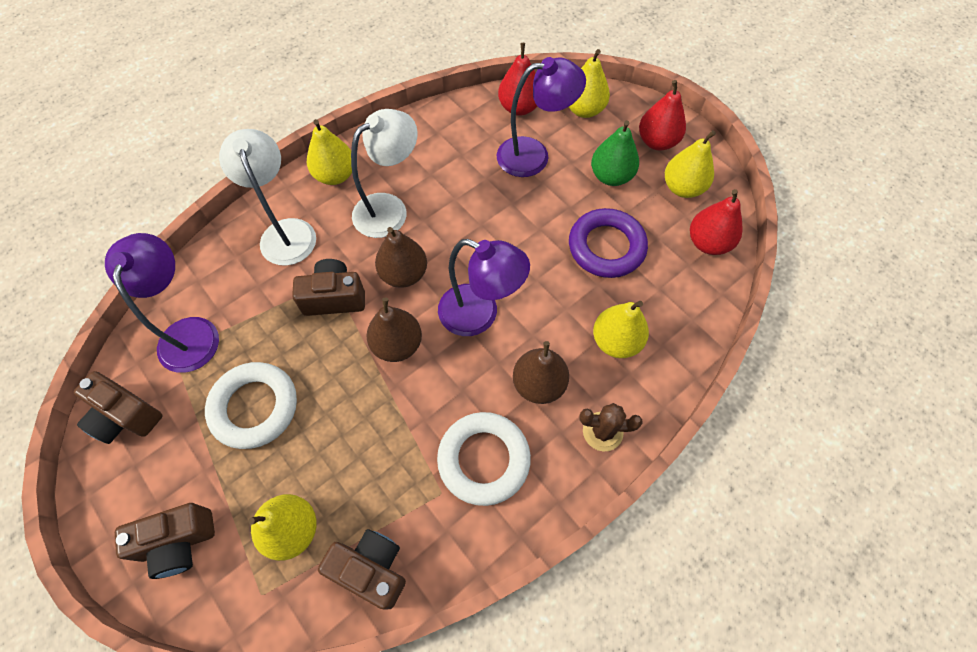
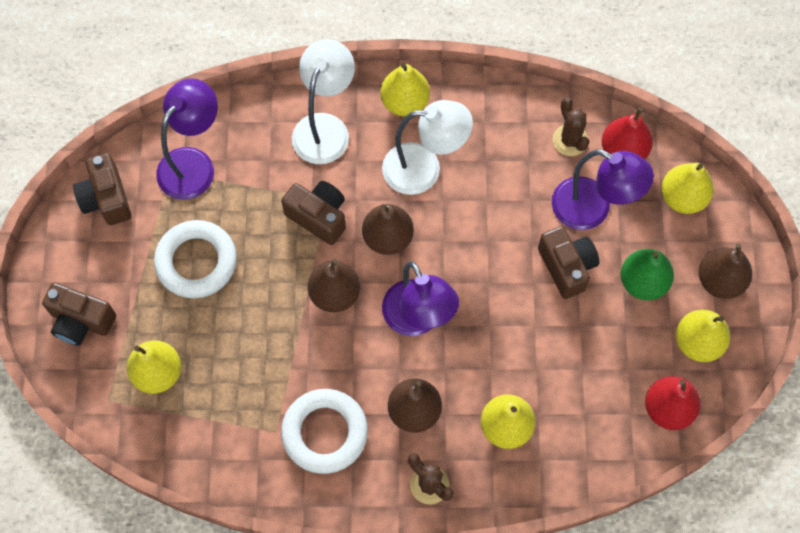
camera: 40 degrees right, 5 degrees up
brown camera [318,529,406,609] -> brown camera moved to [538,226,599,299]
purple ring [569,208,648,278] -> none
red pear [639,80,686,151] -> brown pear [699,244,752,299]
none -> brown cactus [553,97,589,156]

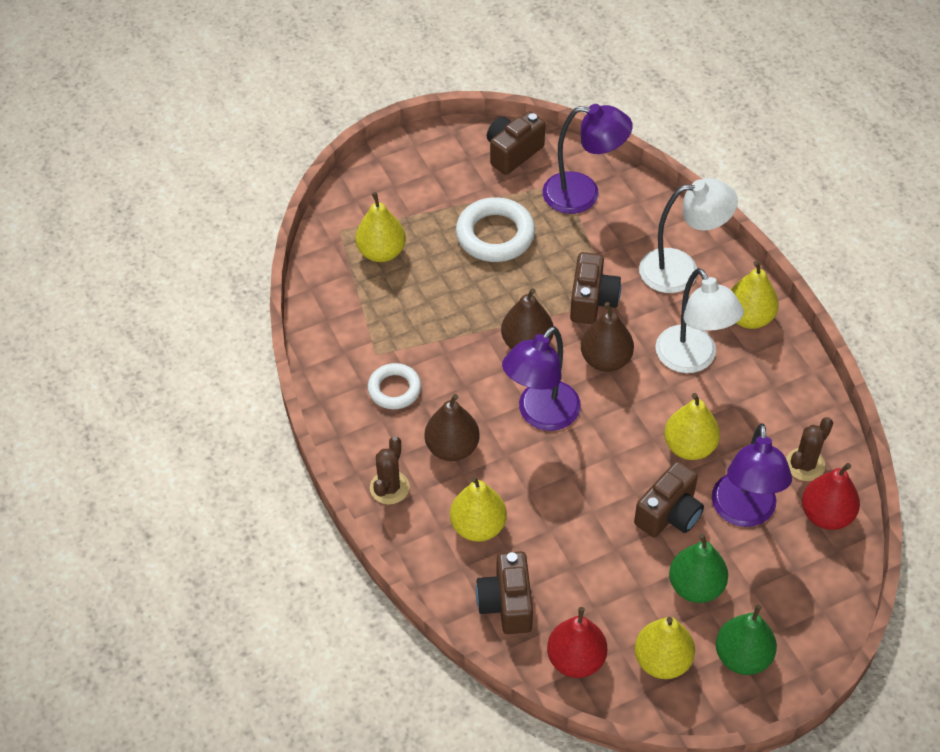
camera: 65 degrees right, 15 degrees down
brown camera [42,283,116,346] -> brown camera moved to [476,551,533,634]
white ring [281,389,368,474] -> white ring [368,363,421,409], size x0.63
yellow pear [662,163,714,214] -> yellow pear moved to [664,393,720,460]
brown pear [699,244,752,299] -> green pear [716,604,777,675]

